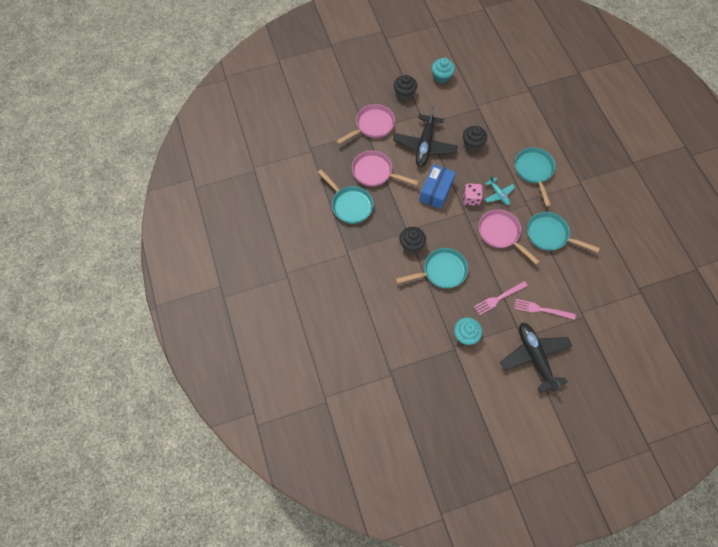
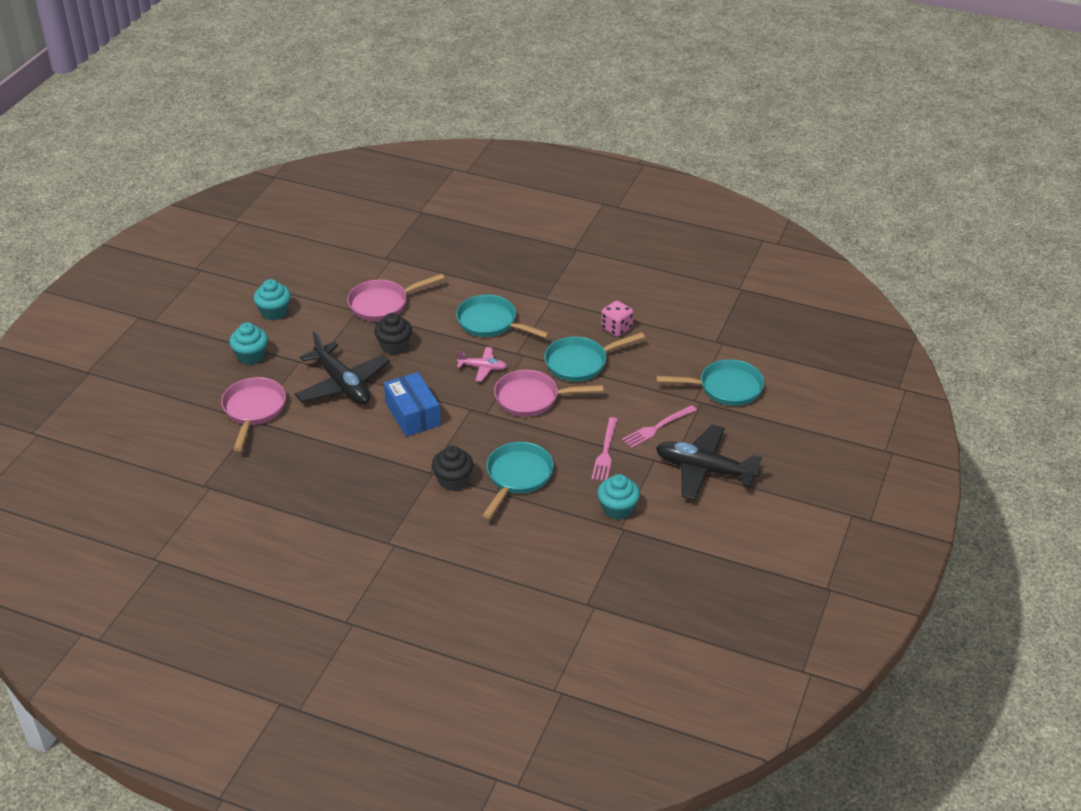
camera: 50 degrees left, 25 degrees down
turquoise pan [318,169,374,224] -> turquoise pan moved to [656,359,764,406]
pink pan [352,150,419,186] -> pink pan moved to [347,273,444,321]
black cupcake [394,75,417,100] -> turquoise cupcake [229,322,268,365]
pink dice [463,183,483,206] -> pink dice moved to [601,300,634,337]
turquoise plane [485,175,515,205] -> pink plane [457,347,507,382]

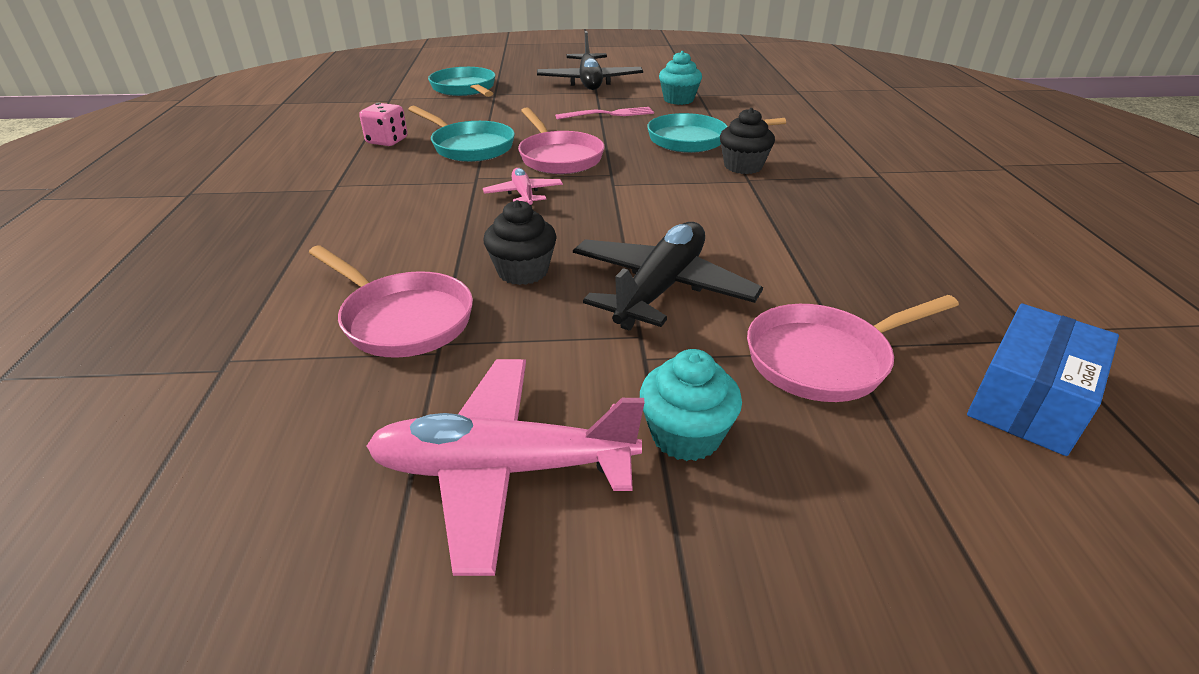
camera: 115 degrees left, 5 degrees down
turquoise cupcake [254,279,291,320] -> pink plane [367,359,644,576]
blue box [384,372,441,437] -> blue box moved to [967,303,1119,456]
turquoise pan [456,295,550,338] -> none
pink fork [622,405,697,448] -> none

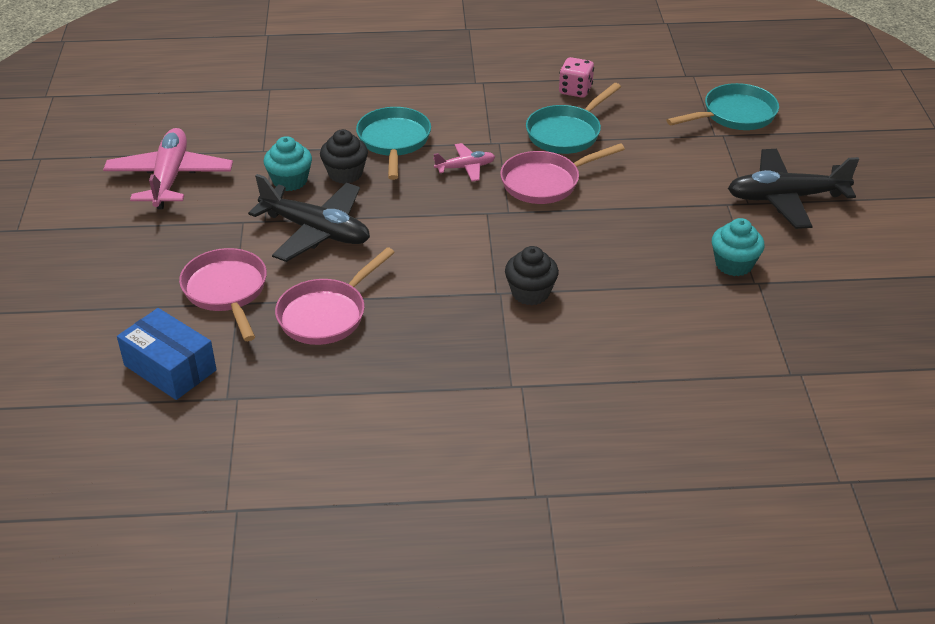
camera: 90 degrees right, 5 degrees up
pink pan [309,245,473,358] -> pink pan moved to [275,247,395,345]
pink fork [555,107,654,120] -> none
turquoise cupcake [640,349,742,461] -> turquoise cupcake moved to [264,136,312,191]
turquoise pan [647,113,786,153] -> turquoise pan moved to [356,107,431,180]

